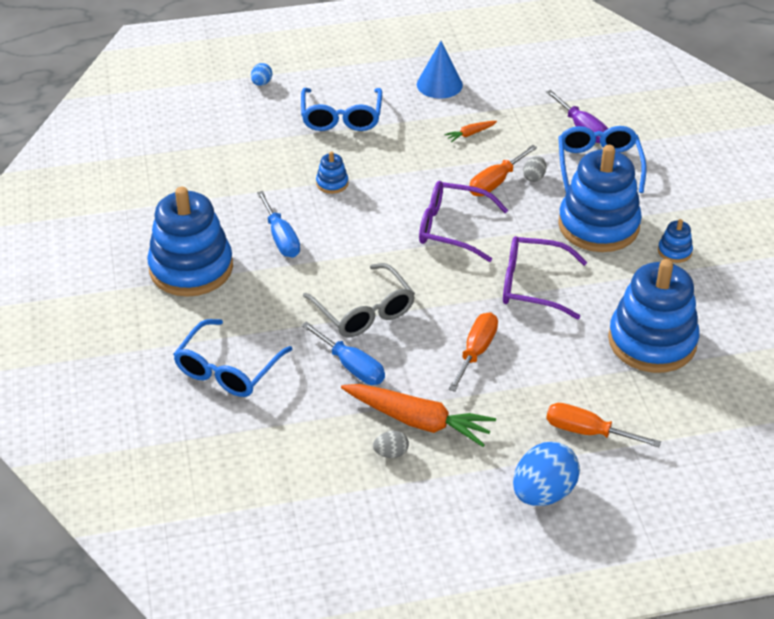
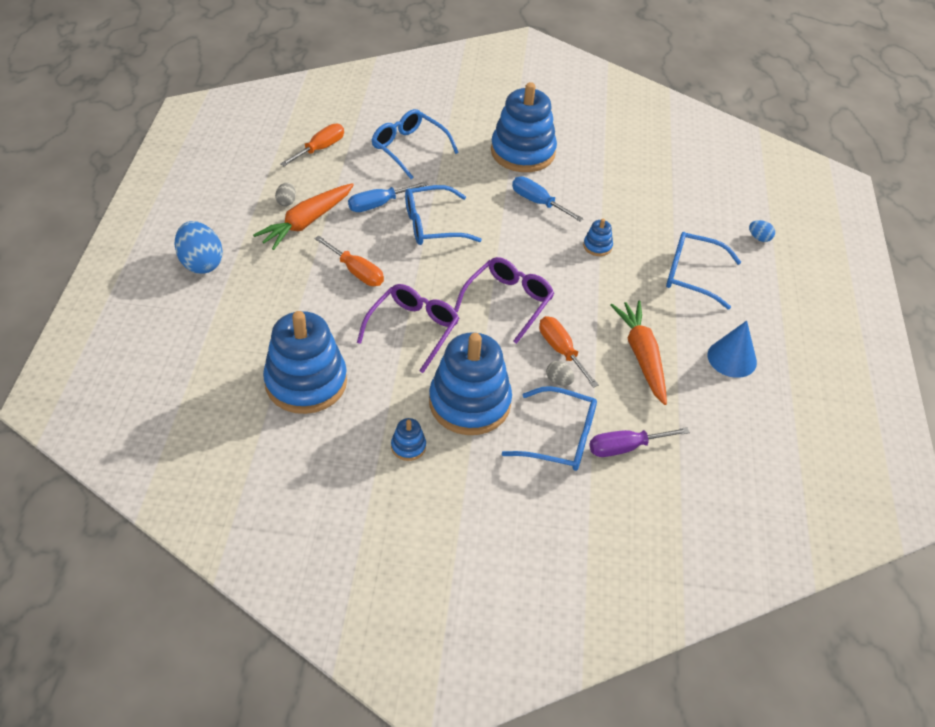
camera: 105 degrees right, 5 degrees up
blue screwdriver [257,191,300,258] -> blue screwdriver turned 45 degrees clockwise [512,177,584,221]
grey glasses [303,263,415,338] -> blue glasses [405,185,482,245]
orange carrot [444,121,497,142] -> orange carrot [610,301,667,405], size x2.27
orange screwdriver [546,403,661,447] -> orange screwdriver moved to [280,123,344,166]

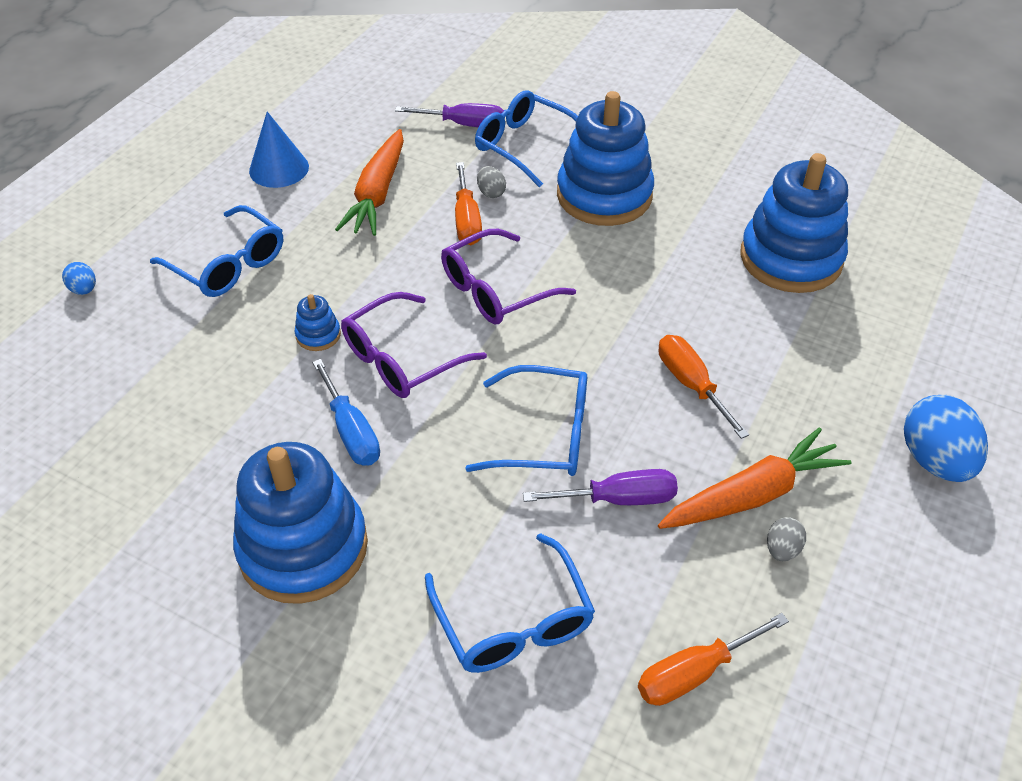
camera: 155 degrees left, 0 degrees up
blue screwdriver [348,181,429,212] -> purple screwdriver [523,469,678,505]
purple glasses [357,284,459,373] -> purple glasses moved to [341,292,487,398]
blue stacking toy [391,418,426,461] -> none

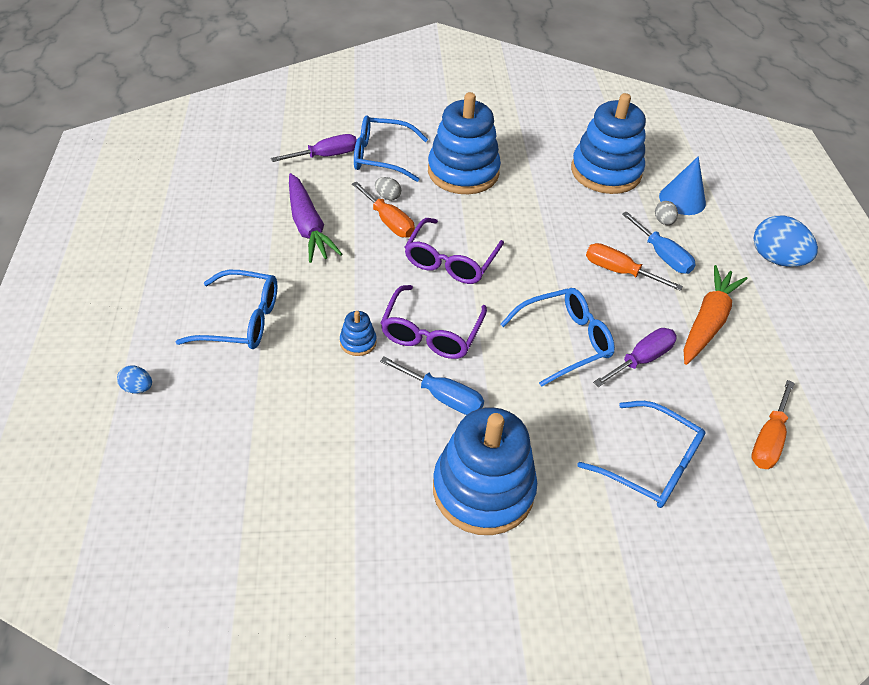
camera: 35 degrees left, 0 degrees up
blue cone [249,112,309,188] -> blue cone moved to [659,156,706,215]
orange carrot [335,129,404,236] -> purple carrot [289,173,342,263]
grey egg [767,517,806,561] -> grey egg moved to [655,201,678,225]
none -> blue screwdriver [622,211,696,274]

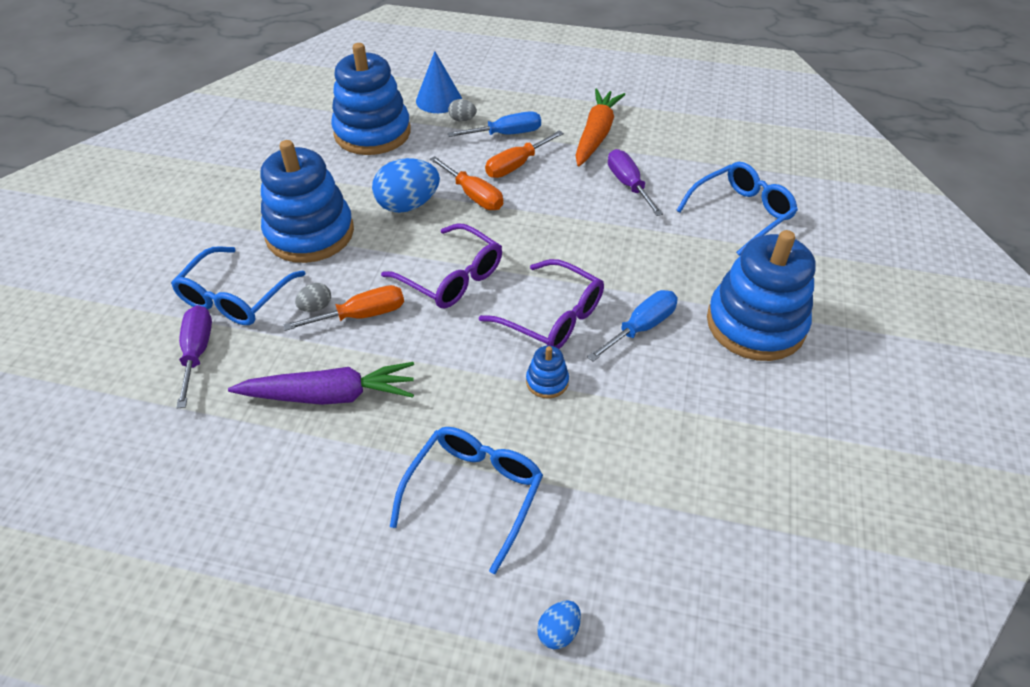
camera: 70 degrees left, 0 degrees up
blue glasses [500,288,615,387] -> none
orange carrot [684,265,748,365] -> orange carrot turned 60 degrees clockwise [575,89,625,167]
orange screwdriver [751,380,795,469] -> orange screwdriver moved to [430,156,503,210]
blue egg [753,215,818,267] -> blue egg moved to [372,158,440,213]

